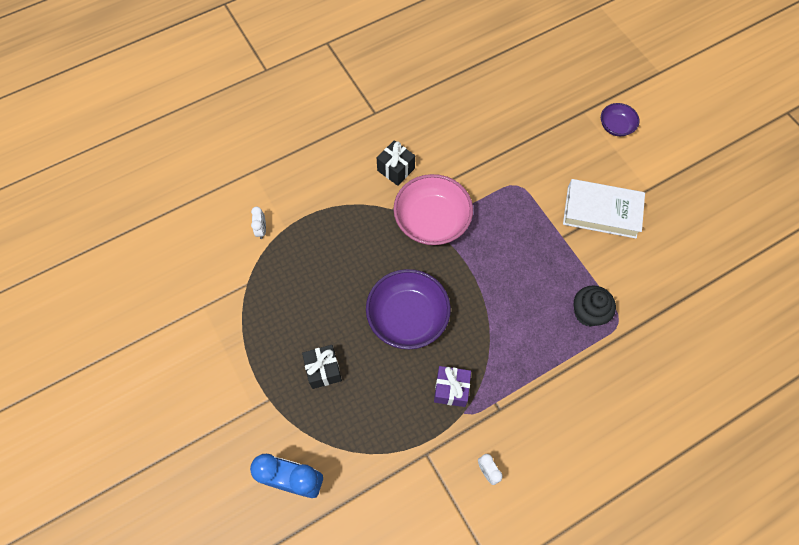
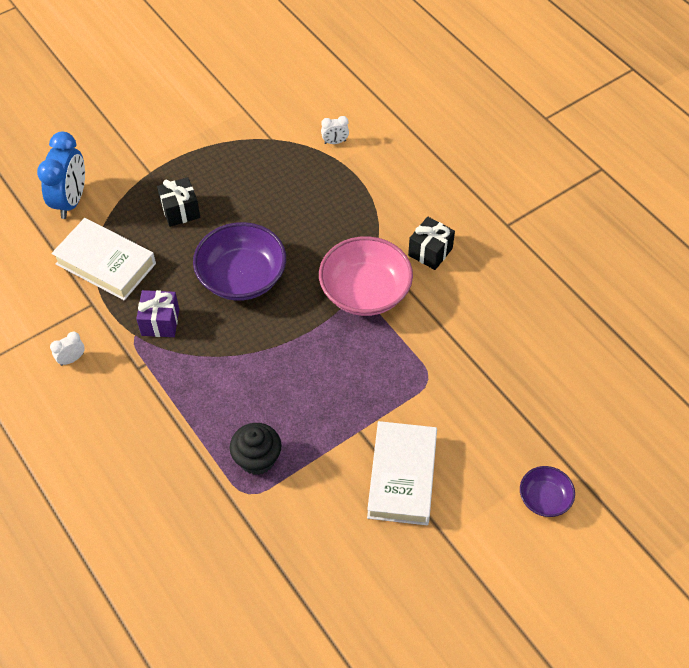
camera: 85 degrees right, 10 degrees down
none -> white book [51,218,156,301]

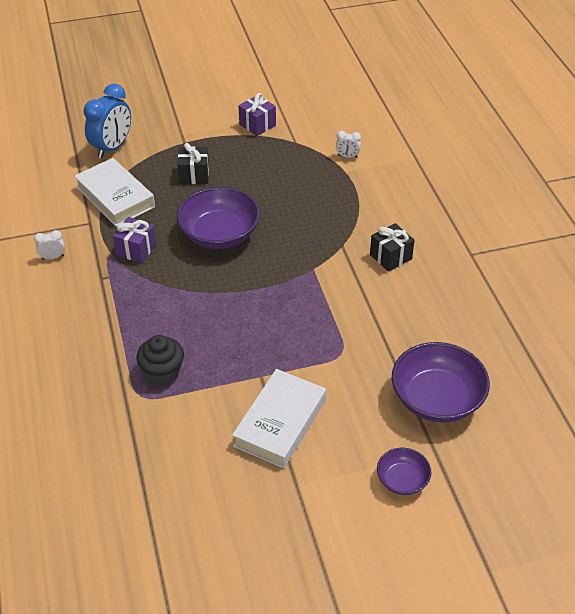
camera: 20 degrees right, 10 degrees down
pink bowl [319,236,413,316] -> none
none -> purple gift [238,93,276,136]
none -> purple bowl [392,342,490,423]

